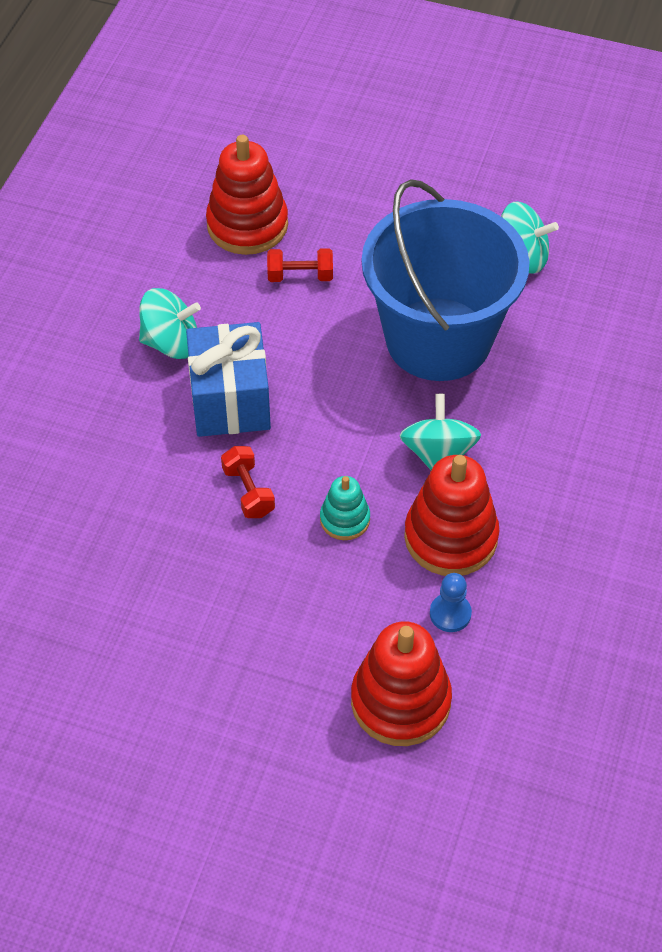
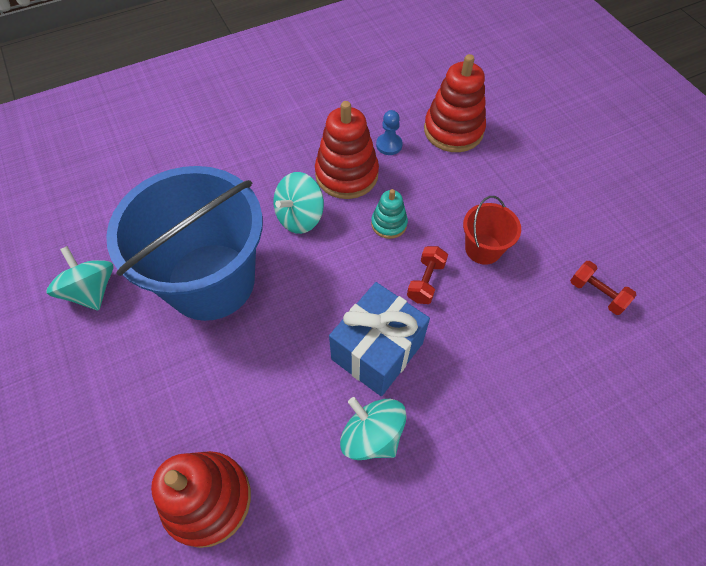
camera: 135 degrees left, 5 degrees up
red dumbbell [267,248,333,282] -> red dumbbell moved to [570,261,636,315]
none -> red bucket [463,196,521,265]

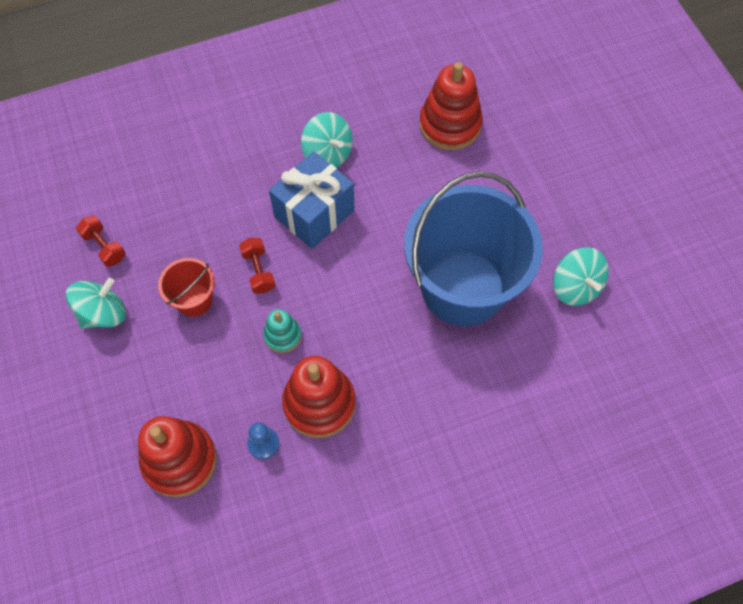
camera: 175 degrees left, 5 degrees up
turquoise spinning top [273,172,324,234] -> turquoise spinning top moved to [66,278,126,329]
red dumbbell [407,246,448,304] -> red dumbbell turned 45 degrees counterclockwise [239,238,276,293]

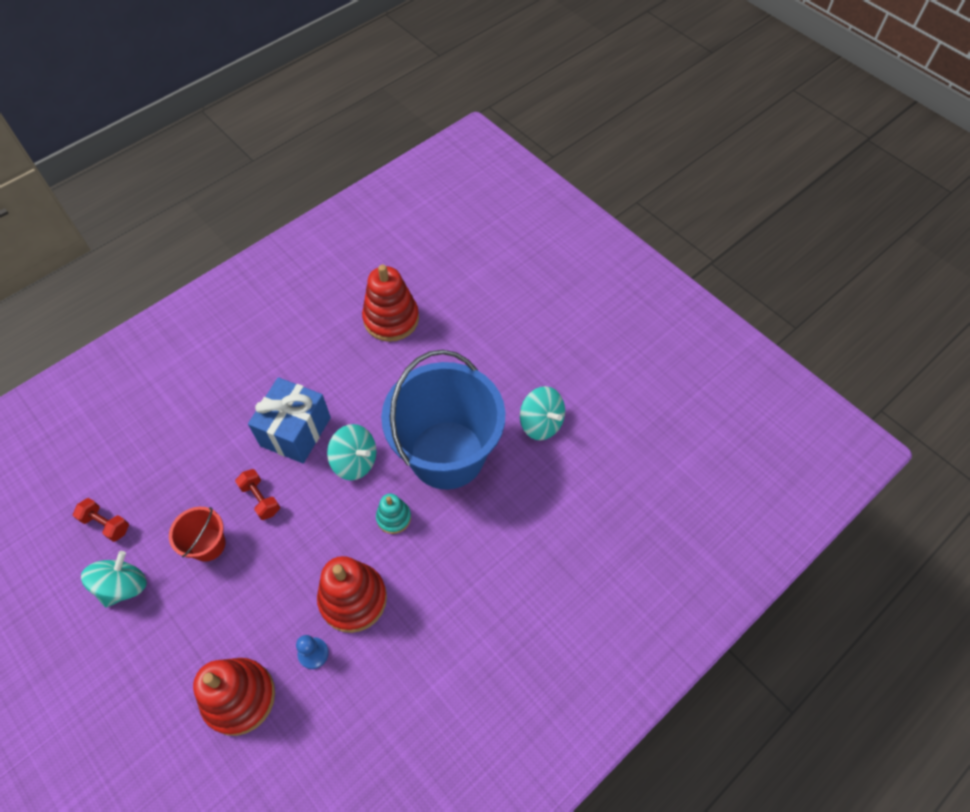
camera: 20 degrees left, 5 degrees down
turquoise stacking toy [263,309,301,353] -> turquoise stacking toy moved to [376,494,411,534]
turquoise spinning top [301,112,353,168] -> turquoise spinning top moved to [327,424,376,481]

